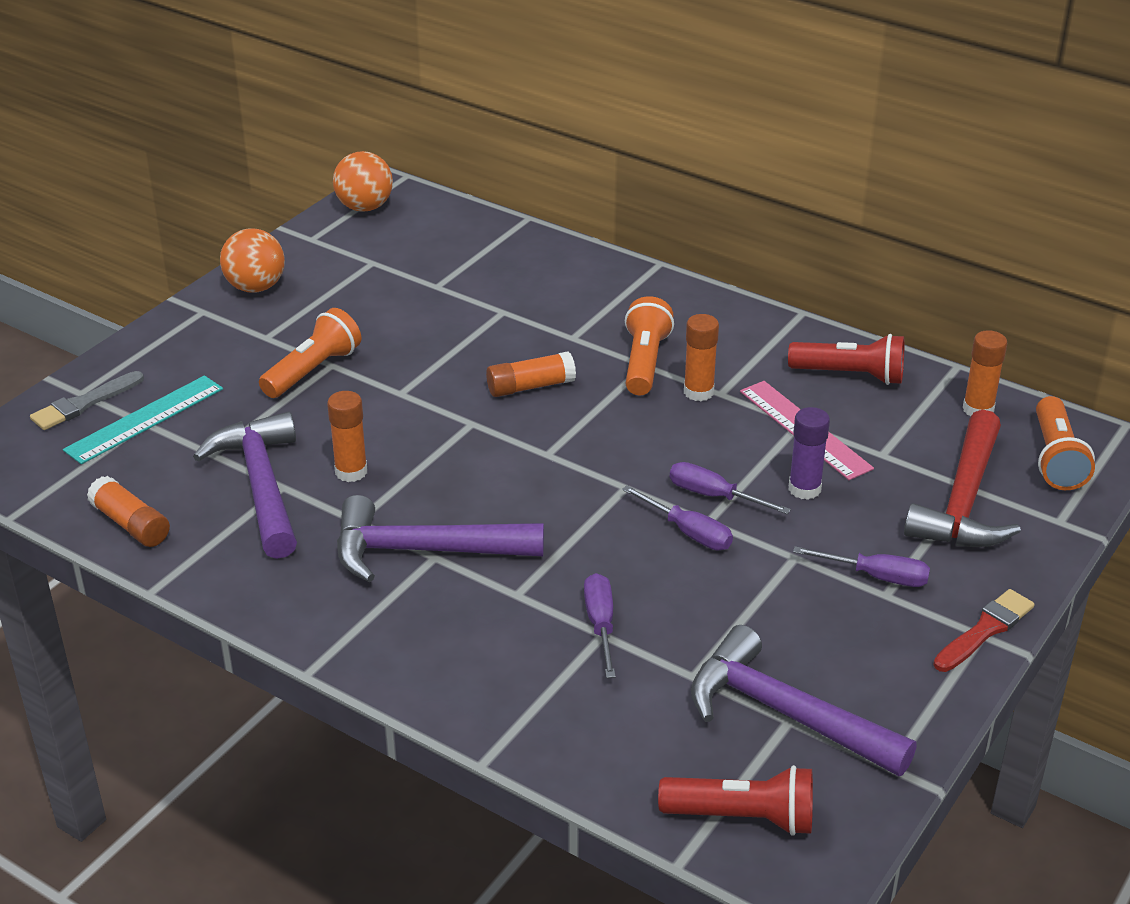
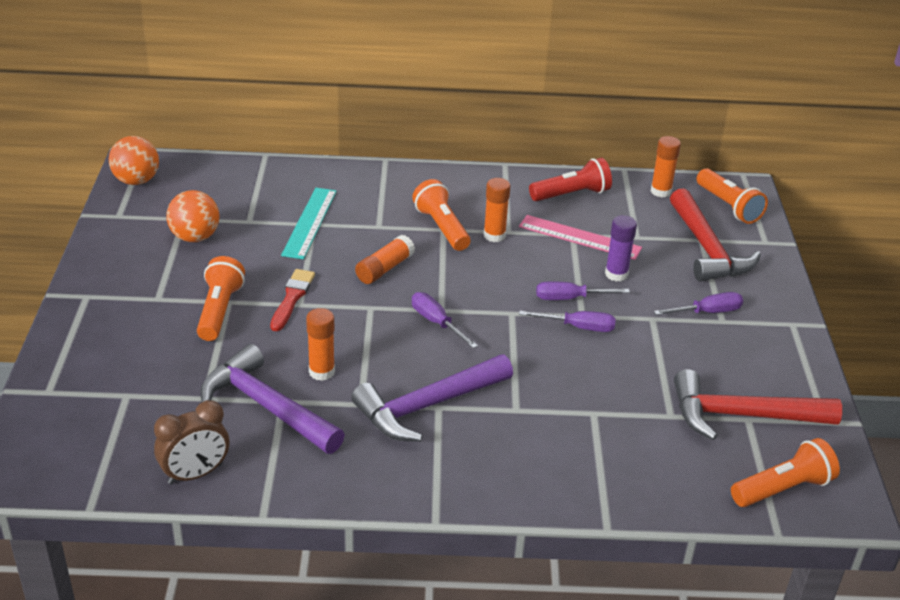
camera: 35 degrees left, 0 degrees up
grey brush [30,371,144,430] -> none
turquoise ruler [63,376,223,464] -> turquoise ruler moved to [281,188,337,259]
orange glue stick [87,476,170,547] -> brown clock [154,400,229,484]
orange ball [220,228,285,293] -> orange ball moved to [166,190,220,242]
purple screwdriver [584,573,616,678] -> purple screwdriver moved to [412,292,478,348]
red flashlight [658,765,813,836] -> orange flashlight [731,438,840,507]
purple hammer [691,625,917,776] -> red hammer [674,369,842,440]
red brush [933,589,1035,672] -> red brush moved to [270,269,315,331]

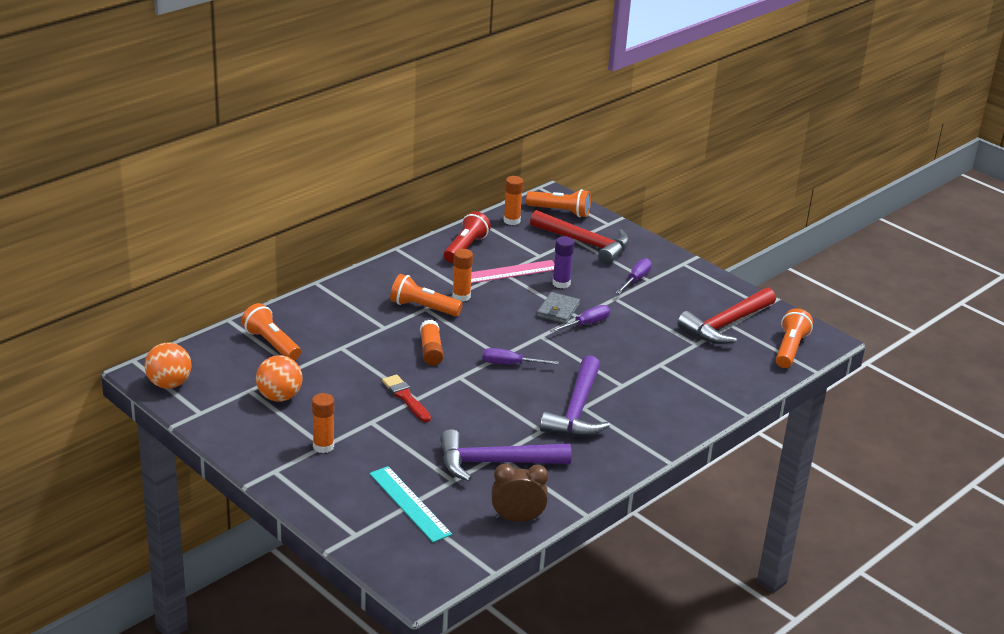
camera: 45 degrees left, 5 degrees down
brown clock [154,400,229,484] -> brown clock turned 105 degrees counterclockwise [492,464,549,522]
orange flashlight [197,256,245,341] -> orange flashlight moved to [241,303,301,361]
turquoise ruler [281,188,337,259] -> turquoise ruler moved to [369,466,452,542]
orange glue stick [306,308,335,381] -> orange glue stick moved to [312,393,334,453]
purple screwdriver [536,281,630,300] -> grey wallet [537,292,580,324]

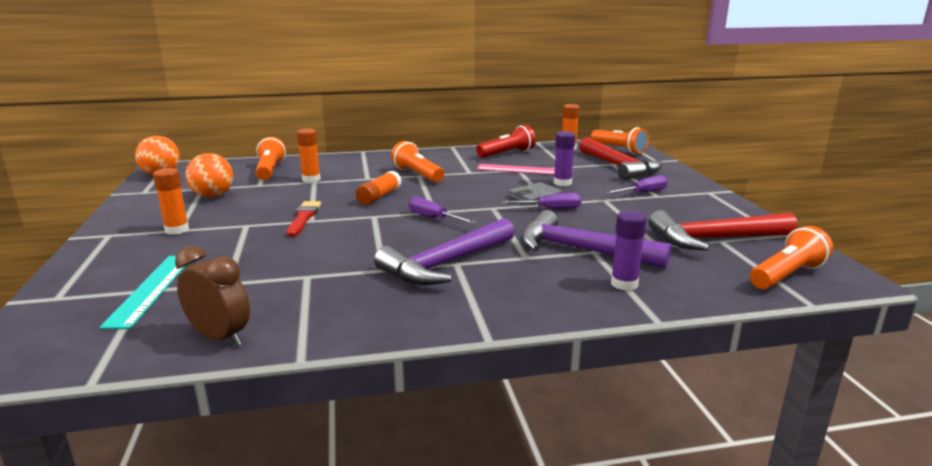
camera: 35 degrees right, 10 degrees down
purple hammer [440,429,571,481] -> purple hammer moved to [521,210,671,268]
orange glue stick [452,249,473,302] -> orange glue stick moved to [297,128,321,182]
none -> purple glue stick [611,210,647,291]

